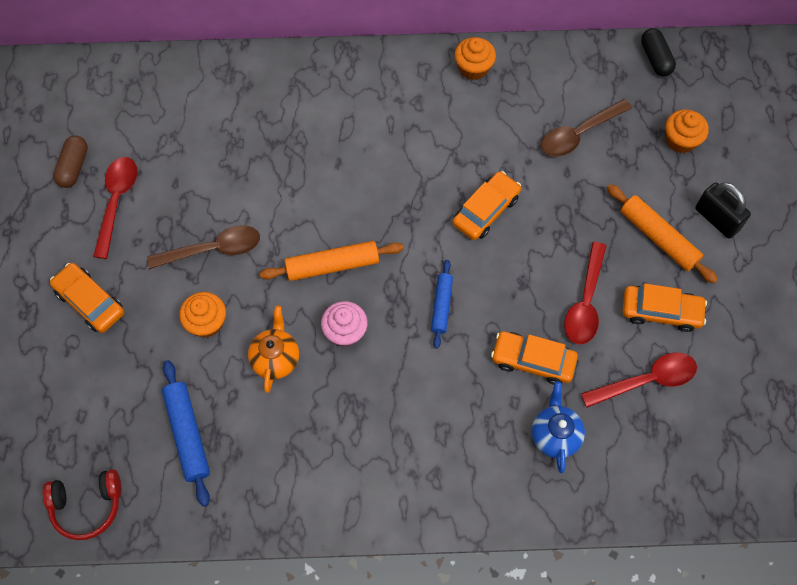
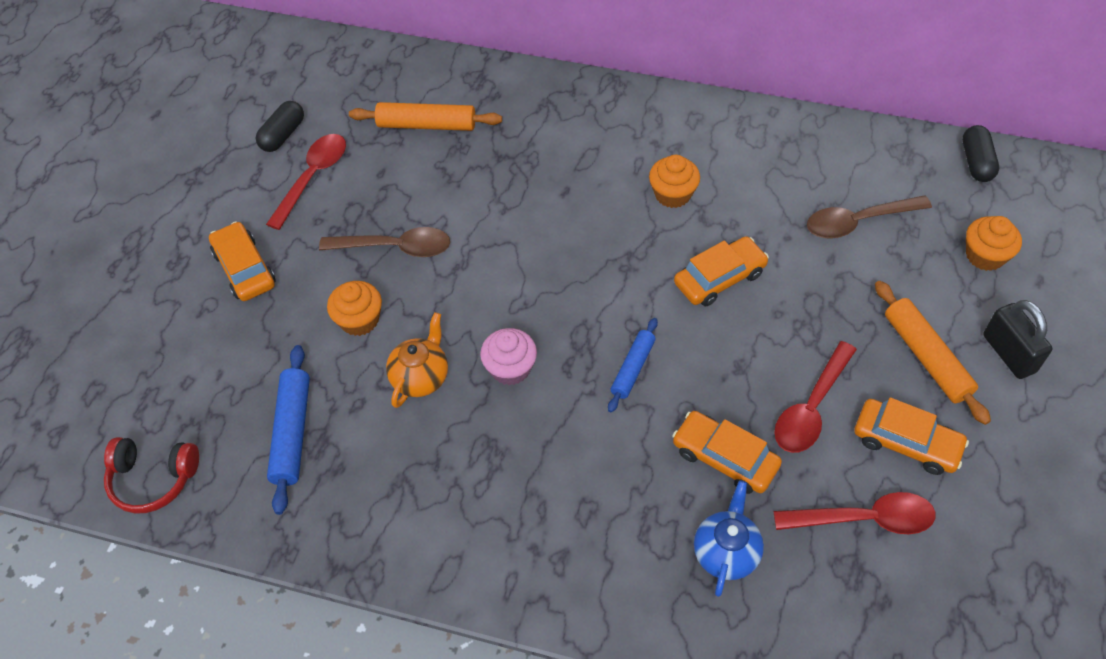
camera: 20 degrees right, 10 degrees down
brown capsule [53,135,88,188] -> black capsule [256,101,304,152]
orange rolling pin [260,241,404,281] -> orange rolling pin moved to [349,102,502,131]
orange cupcake [455,37,496,80] -> orange cupcake moved to [649,155,700,208]

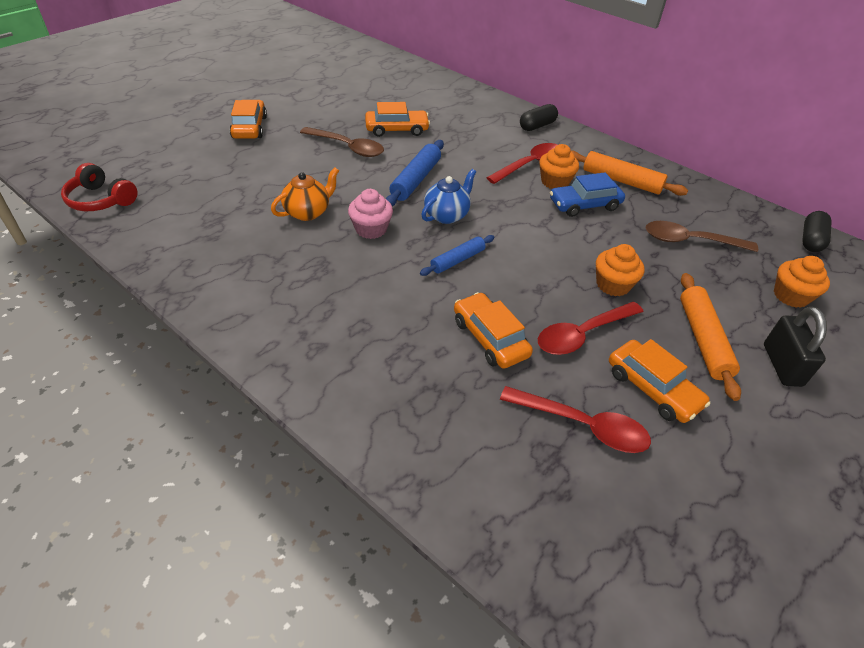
camera: 20 degrees right, 10 degrees down
black capsule [256,101,304,152] -> black capsule moved to [520,104,558,131]
red spoon [266,134,346,230] -> red spoon moved to [486,143,557,184]
blue rolling pin [267,345,310,515] -> blue rolling pin moved to [386,140,444,206]
orange cupcake [327,281,382,336] -> orange cupcake moved to [596,244,645,296]
orange rolling pin [349,102,502,131] -> orange rolling pin moved to [571,151,688,196]
orange car [674,236,769,306] -> orange car moved to [365,102,430,137]
blue teapot [694,480,764,597] -> blue teapot moved to [421,169,476,224]
none -> blue car [550,172,625,217]

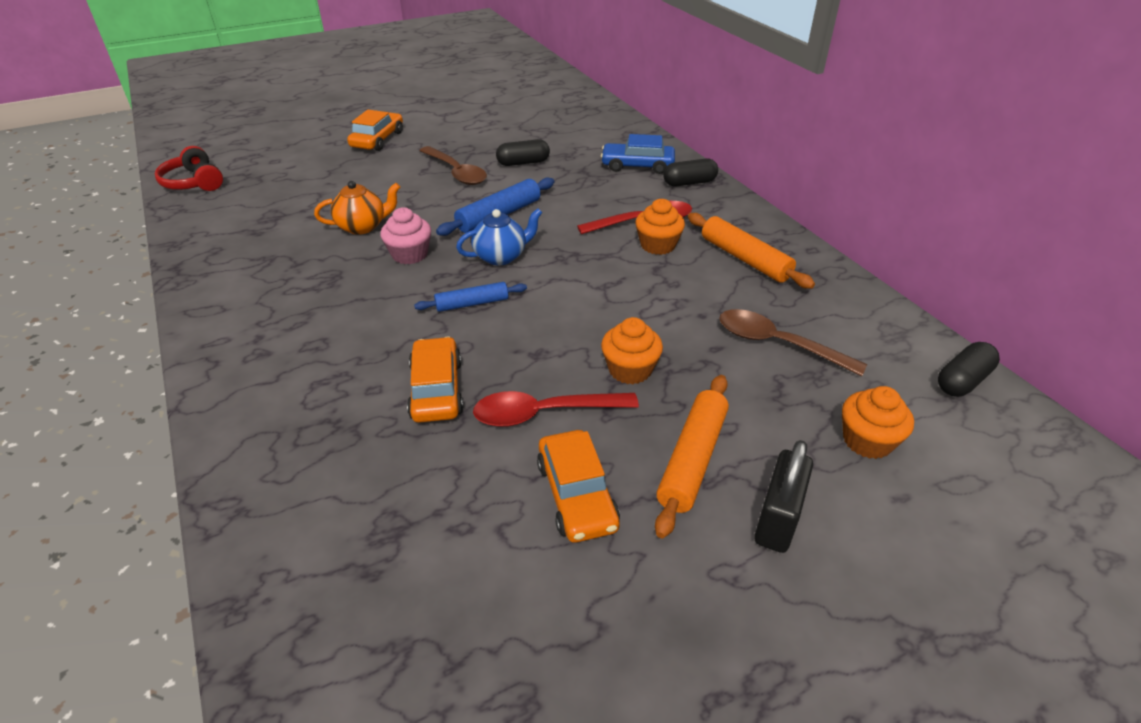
camera: 25 degrees right, 5 degrees down
orange car [365,102,430,137] -> black capsule [496,139,550,166]
red spoon [500,386,651,453] -> none
blue car [550,172,625,217] -> blue car moved to [601,134,675,174]

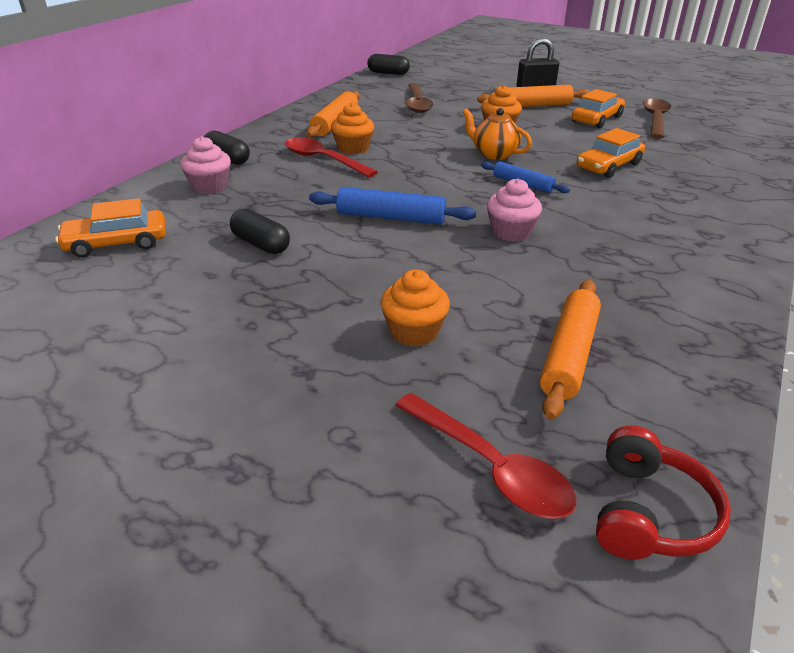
camera: 125 degrees left, 5 degrees down
orange teapot [314,181,400,235] -> orange teapot moved to [463,108,532,160]
orange car [347,110,403,151] -> orange car moved to [55,198,166,258]
brown spoon [419,146,487,185] -> brown spoon moved to [643,99,671,139]
blue teapot [456,208,542,265] -> none
red spoon [473,391,639,427] -> red spoon moved to [395,393,576,519]
blue car [601,134,675,174] -> pink cupcake [180,136,231,194]
orange cupcake [842,386,914,459] -> orange cupcake moved to [381,270,450,347]
none -> orange rolling pin [540,280,601,420]

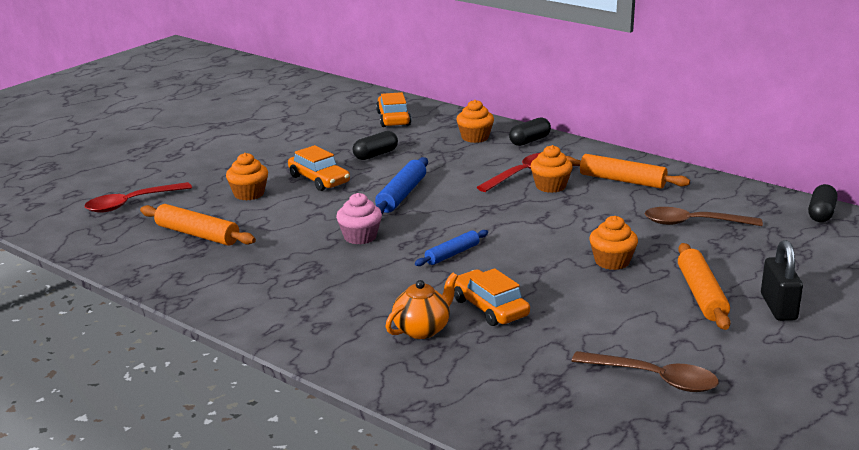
camera: 100 degrees right, 10 degrees down
pink cupcake [180,136,231,194] -> orange cupcake [456,100,494,143]
orange teapot [463,108,532,160] -> orange teapot moved to [386,273,458,339]
orange car [572,89,625,128] -> orange car moved to [288,145,350,191]
red headphones [596,425,731,560] -> none

